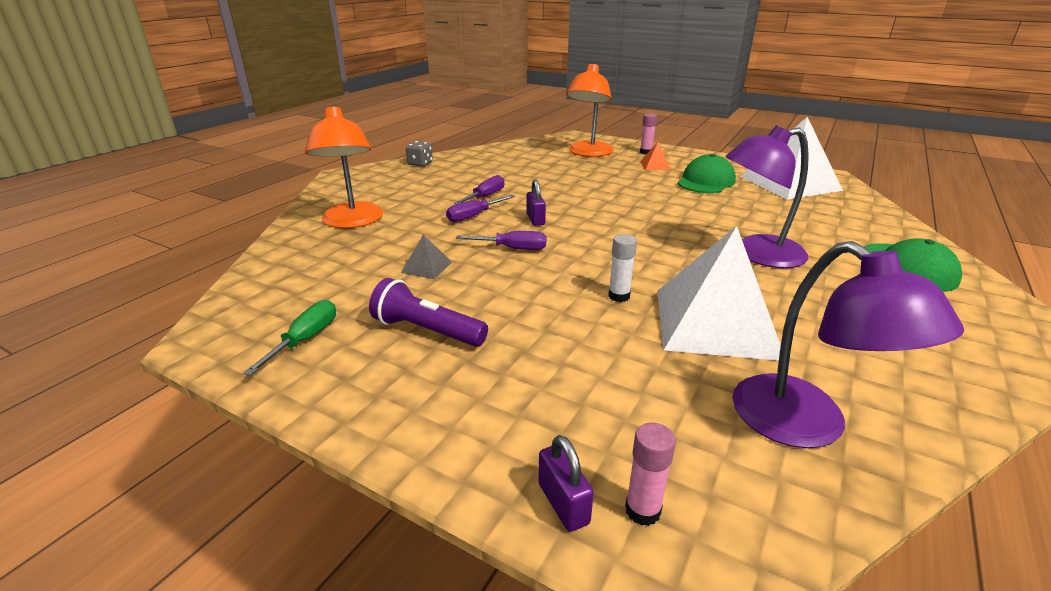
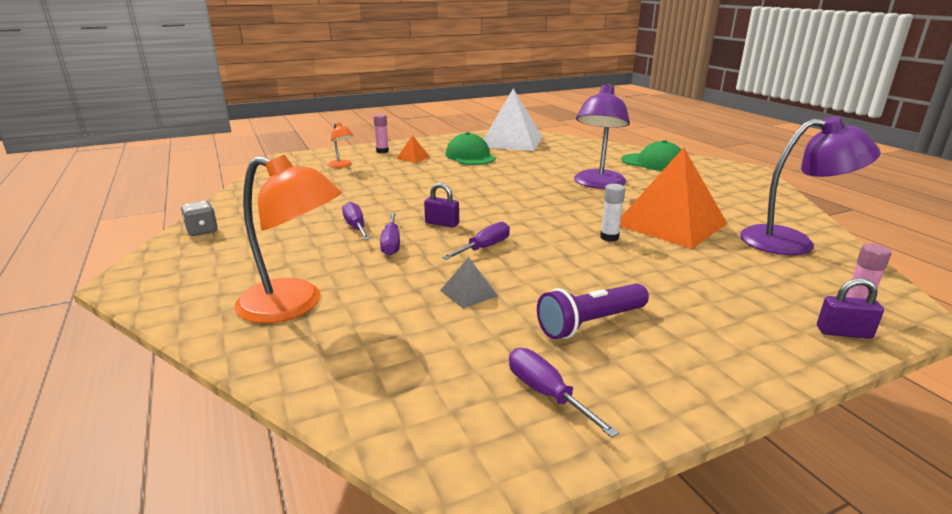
camera: 55 degrees left, 5 degrees down
green screwdriver [243,300,336,376] -> purple screwdriver [509,348,619,438]
orange lamp [566,64,614,157] -> orange lamp [328,122,353,168], size x0.49
white pyramid [657,226,781,361] -> orange pyramid [620,148,728,249]

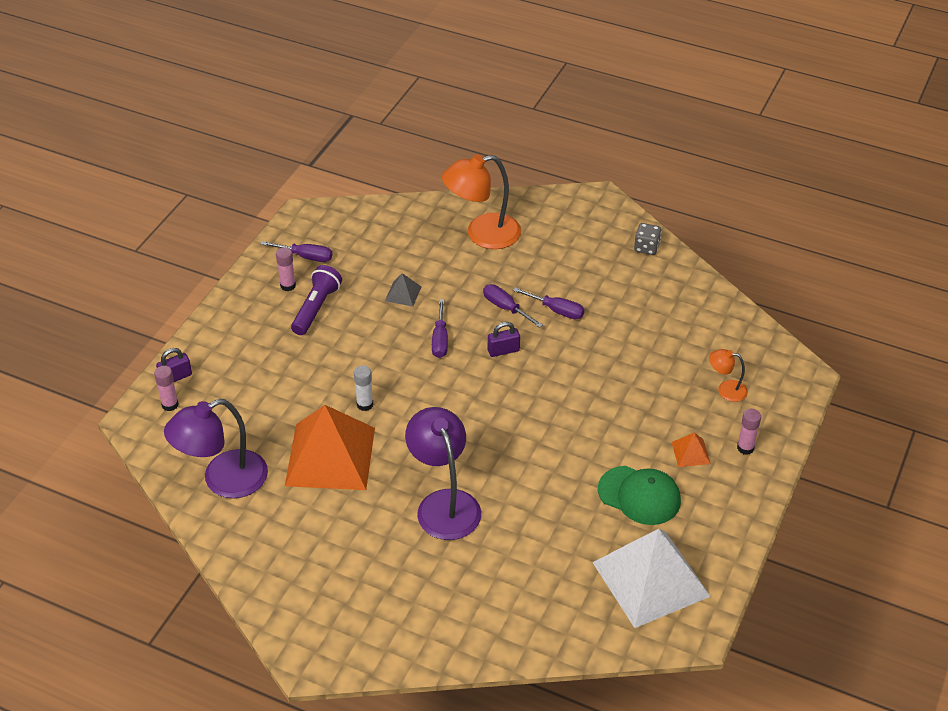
camera: 140 degrees right, 20 degrees up
green cap [621,140,681,171] -> none
none -> pink glue stick [276,247,296,291]

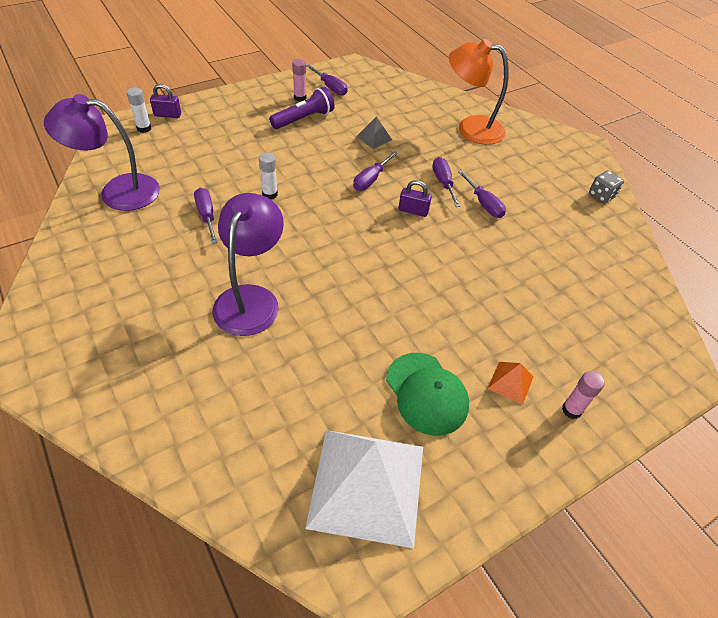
camera: 30 degrees right, 5 degrees up
pink glue stick [154,366,179,411] -> white glue stick [127,88,151,133]
orange pyramid [285,405,375,490] -> purple screwdriver [194,188,218,244]
orange lamp [709,349,748,402] -> none

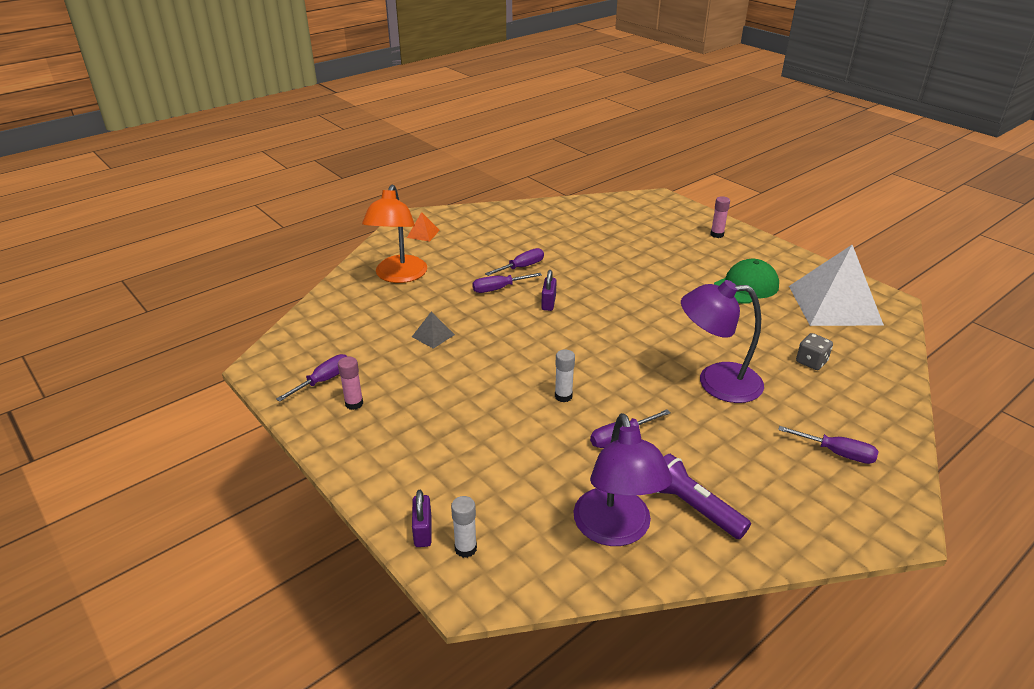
camera: 95 degrees left, 15 degrees down
purple flashlight [269,87,335,129] -> purple flashlight moved to [656,454,751,539]
purple screwdriver [353,151,398,191] -> purple screwdriver moved to [778,426,879,464]
orange pyramid [488,362,533,405] -> orange pyramid moved to [407,212,439,242]
grey dice [589,170,624,203] -> grey dice moved to [796,333,833,370]

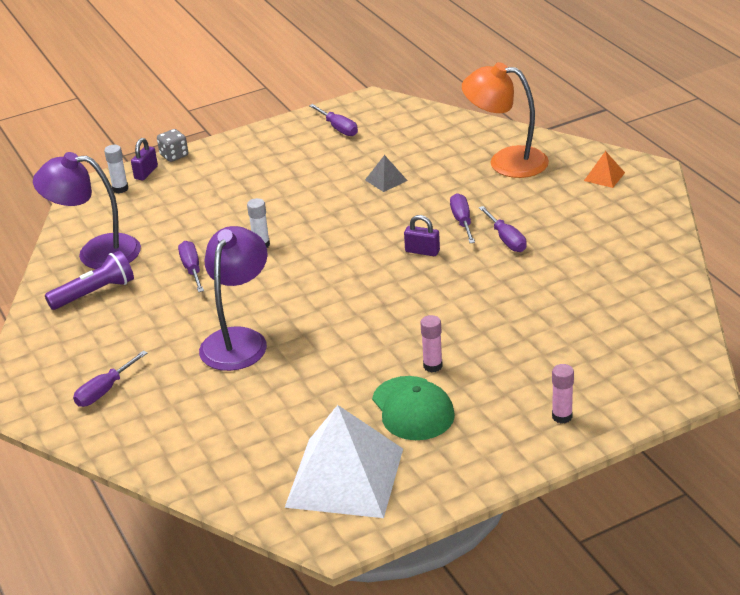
camera: 105 degrees right, 0 degrees up
pink glue stick [338,357,363,410] -> pink glue stick moved to [421,315,443,372]
purple padlock [412,490,431,547] -> purple padlock turned 75 degrees counterclockwise [131,138,158,180]
grey dice [796,333,833,370] -> grey dice moved to [157,129,188,162]

